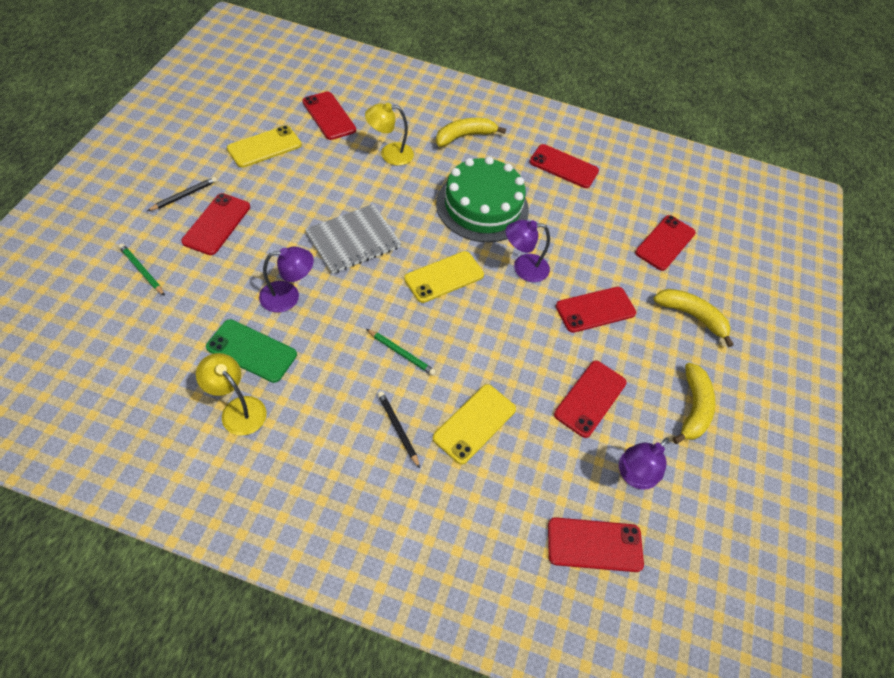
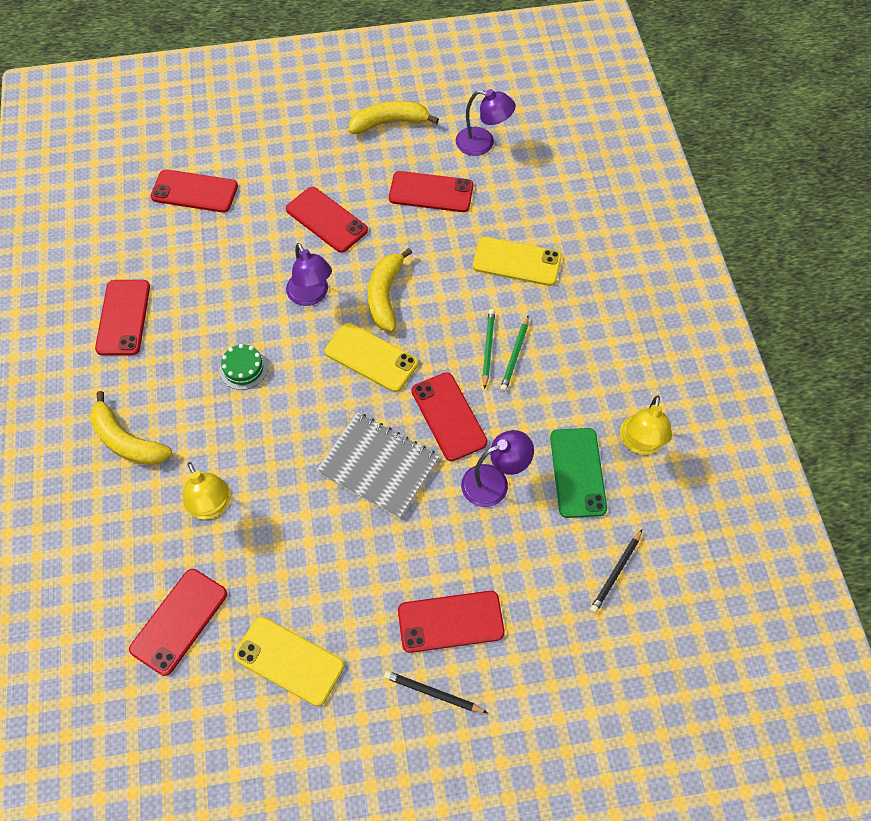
camera: 110 degrees left, 5 degrees up
green pencil [119,244,165,296] -> green pencil moved to [500,316,529,392]
purple lamp [259,246,314,313] -> purple lamp turned 105 degrees clockwise [461,430,534,507]
black pencil [377,391,420,468] -> black pencil moved to [590,529,642,613]
green cake [436,156,529,243] -> green cake [220,344,268,390], size x0.40
red phone [548,517,644,572] -> red phone moved to [412,372,488,461]
yellow banana [654,289,734,347] -> yellow banana moved to [368,248,412,331]

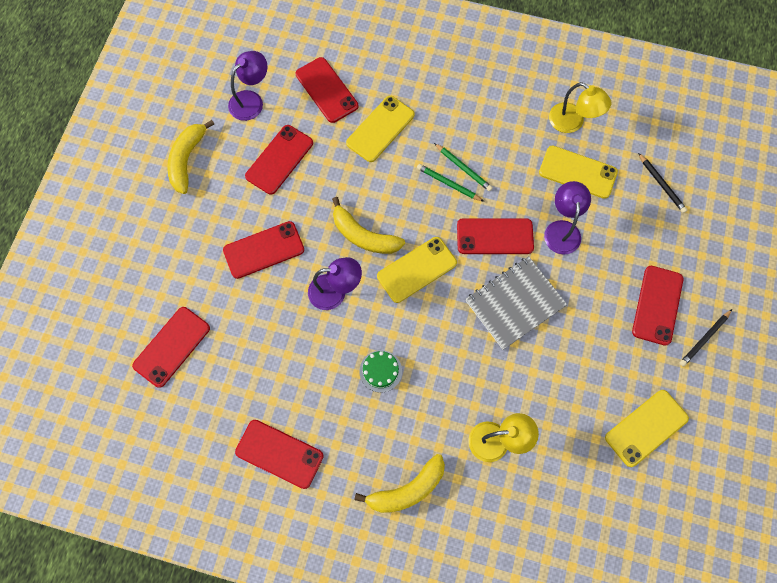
camera: 65 degrees left, 10 degrees up
red phone [129,569,227,676] -> red phone moved to [295,57,358,123]
green phone [550,428,607,518] -> yellow phone [539,146,618,199]

